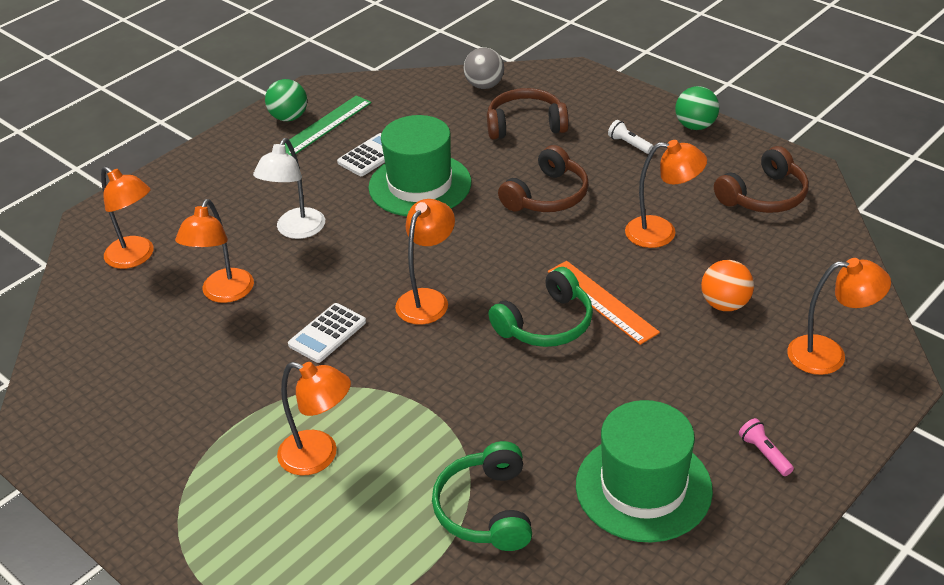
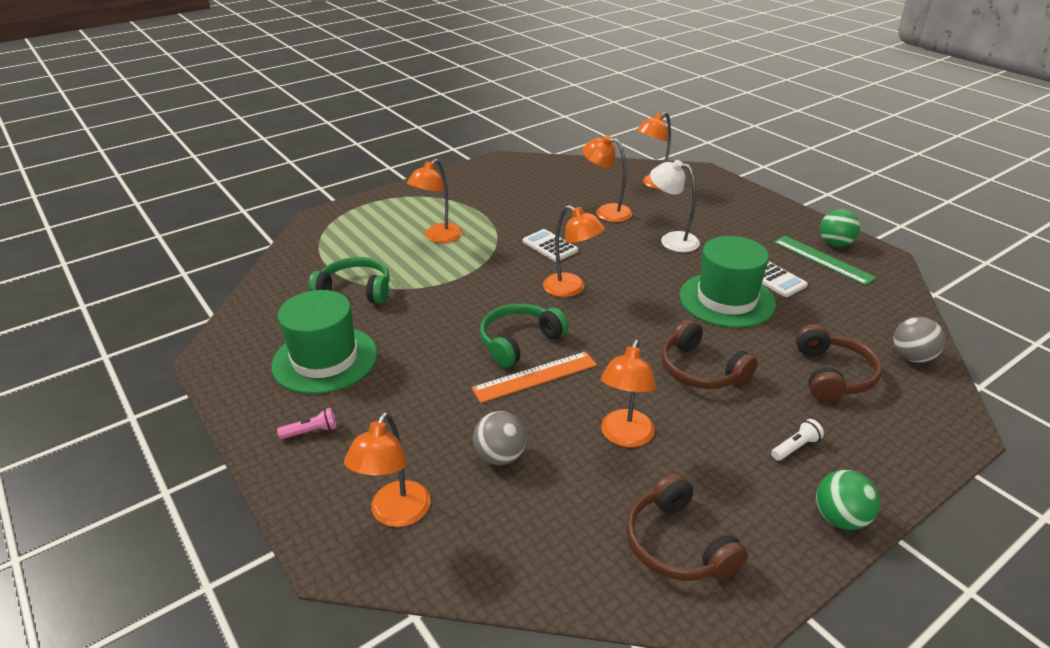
camera: 100 degrees right, 5 degrees down
green headphones [488,267,593,347] -> green headphones turned 75 degrees clockwise [480,303,569,368]
orange ball [701,260,754,311] -> grey ball [473,411,527,465]

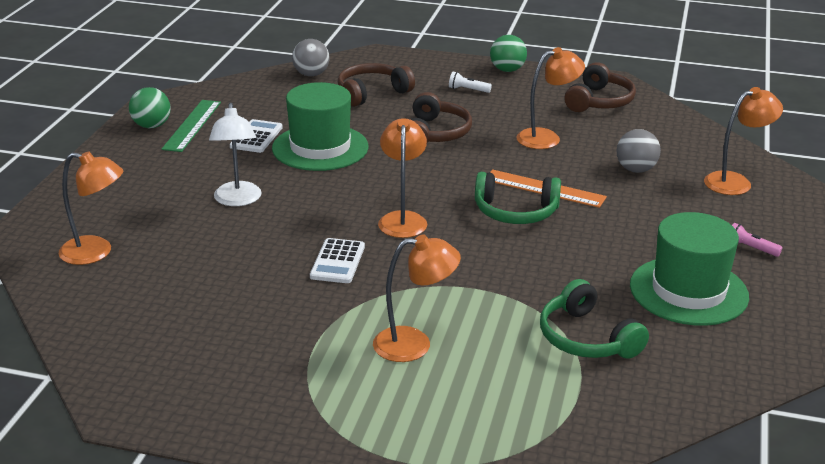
camera: 130 degrees left, 5 degrees down
orange lamp [583,135,632,222] -> none

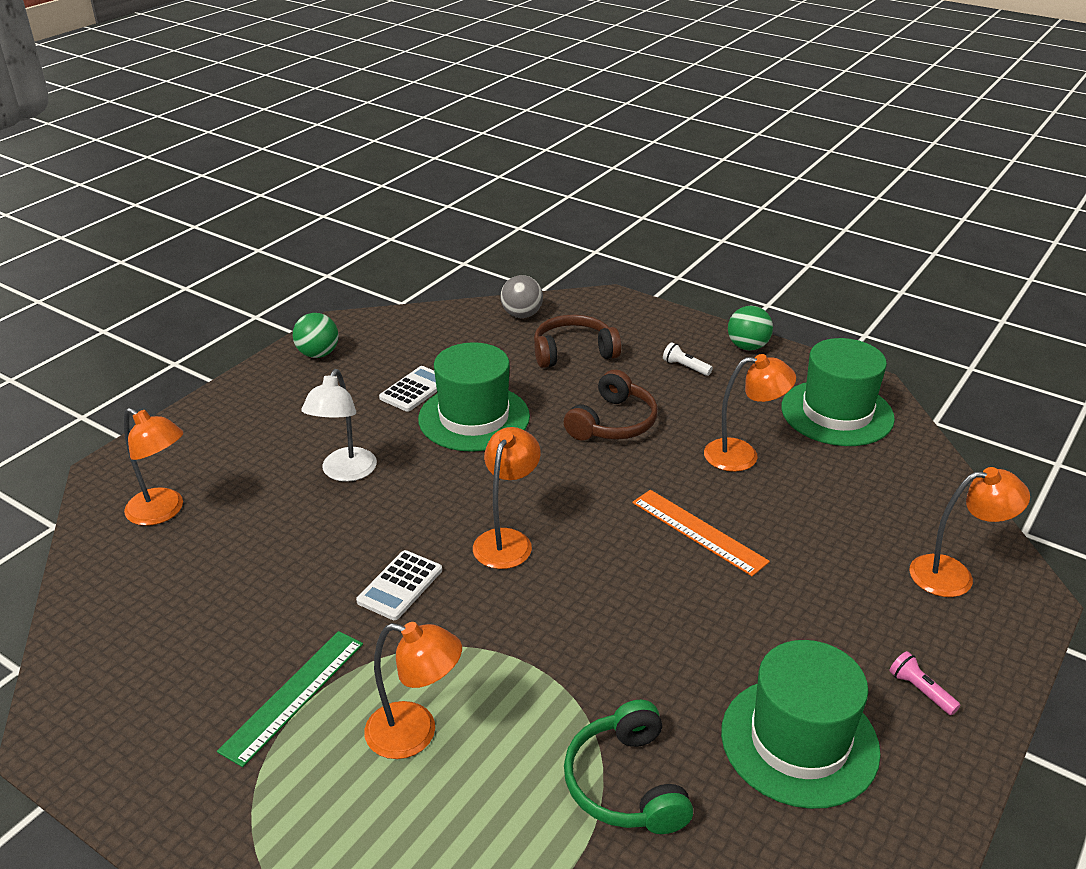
camera: 20 degrees right, 5 degrees up
green ruler [162,100,221,152] -> green ruler moved to [217,631,363,767]
green headphones [475,172,561,224] -> none
brown headphones [564,62,636,112] -> green hat [781,338,895,446]
grey ball [617,129,661,173] -> none

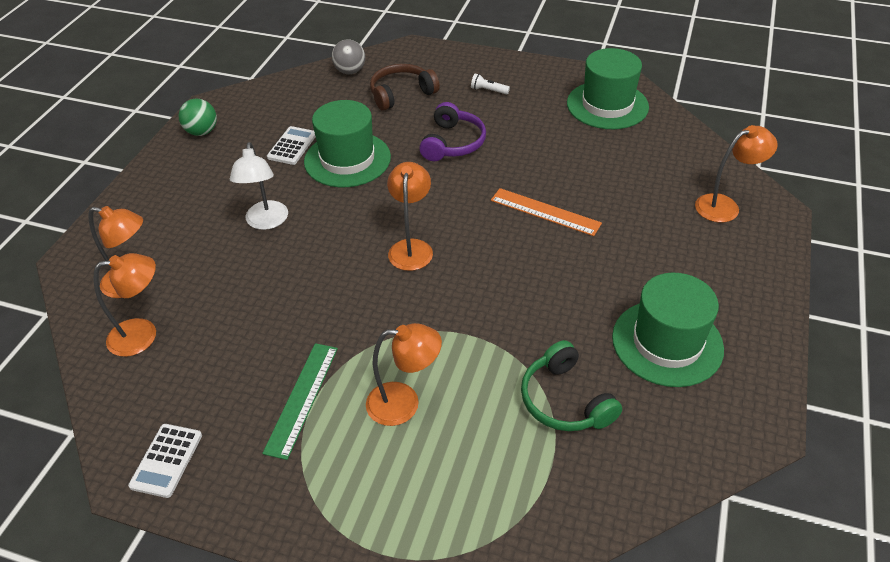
camera: 15 degrees left, 10 degrees up
white calculator [356,550,442,620] -> white calculator moved to [128,424,202,498]
brown headphones [564,369,658,441] -> purple headphones [419,102,486,161]
orange lamp [704,354,796,472] -> orange lamp moved to [94,253,156,357]
green ball [728,306,773,350] -> none
pink flashlight [889,651,960,715] -> none

